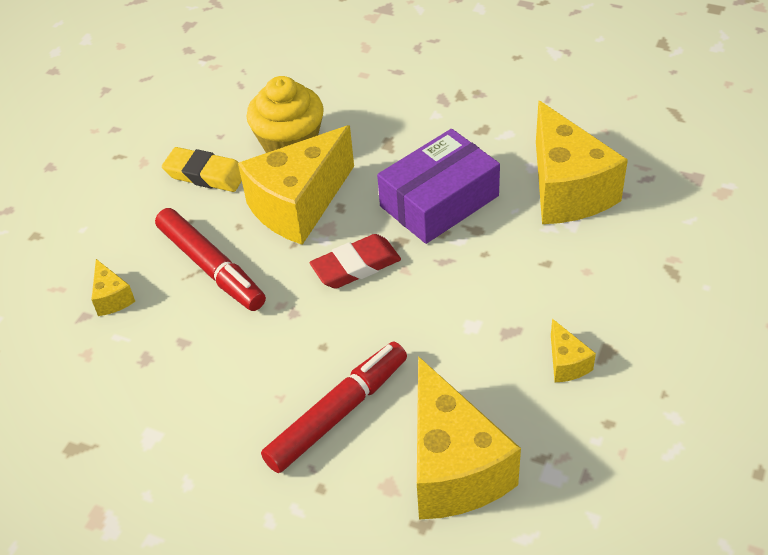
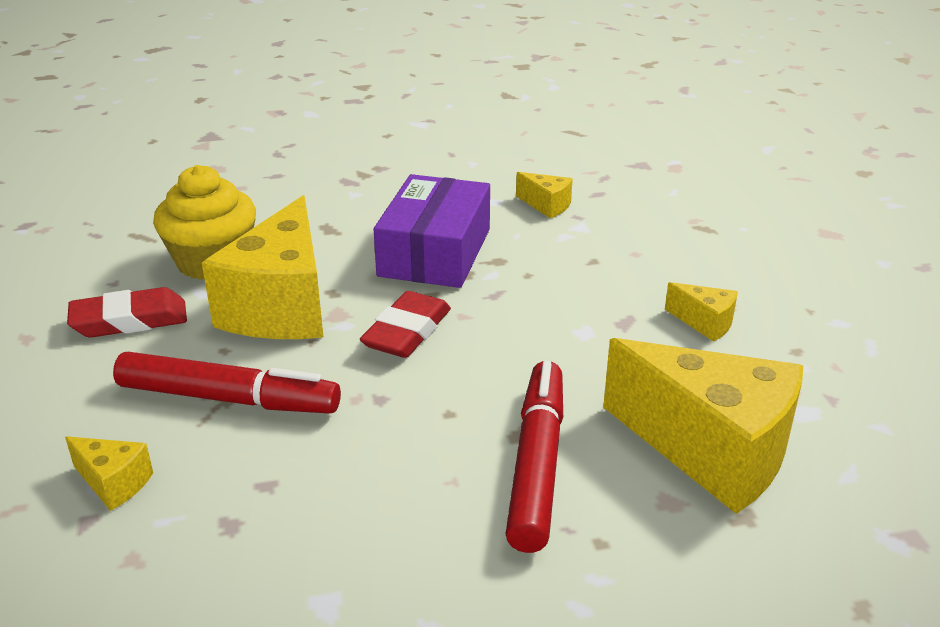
camera: 40 degrees left, 15 degrees down
yellow eraser [162,147,242,192] -> red eraser [67,287,187,337]
yellow cheese [536,101,628,224] -> yellow cheese [516,172,573,218], size x0.43

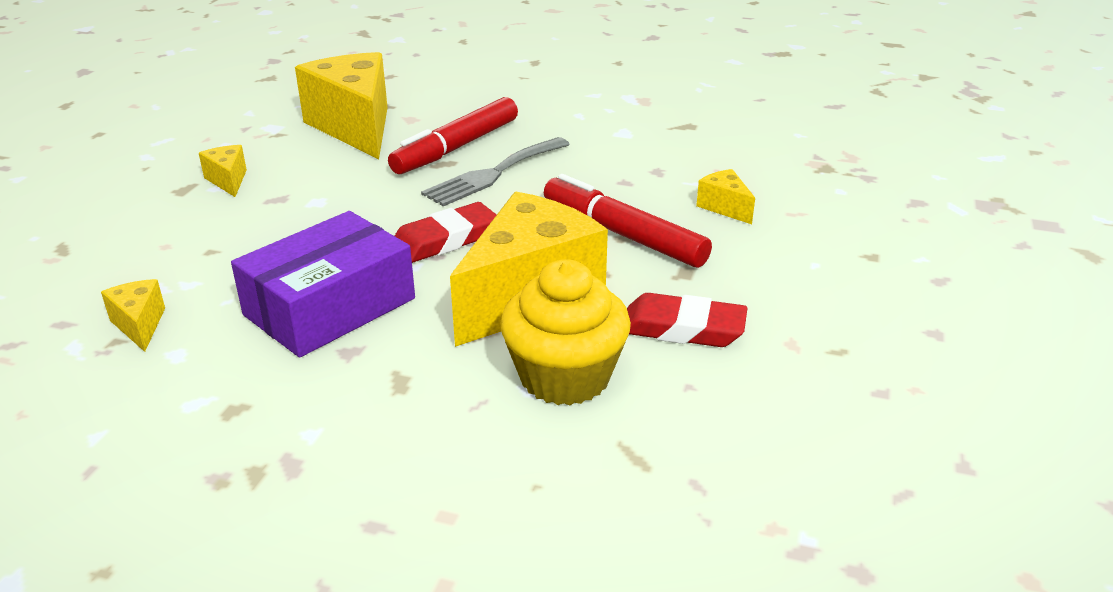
camera: 150 degrees left, 0 degrees up
none -> grey fork [421,137,570,206]

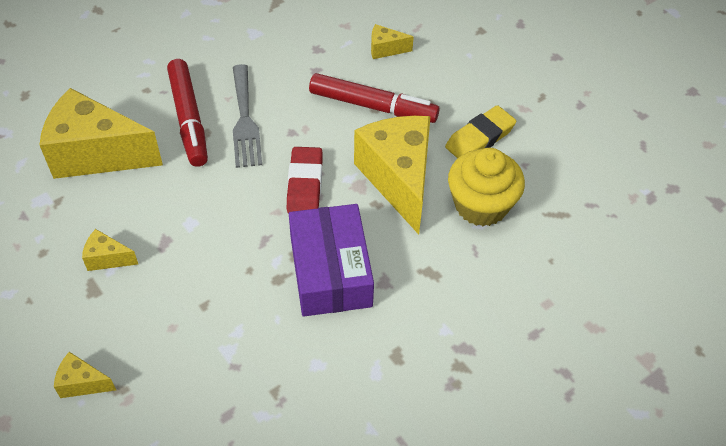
camera: 55 degrees left, 20 degrees up
yellow cheese [101,279,165,352] -> yellow cheese moved to [54,352,116,398]
red marker [544,174,712,268] -> red marker turned 150 degrees counterclockwise [309,73,440,123]
red eraser [627,293,748,347] -> yellow eraser [445,105,516,158]

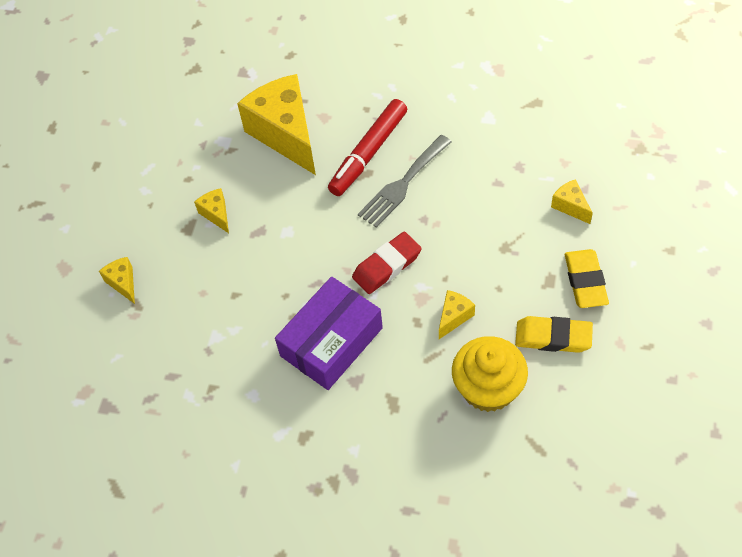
camera: 55 degrees right, 5 degrees up
red marker [309,73,440,123] -> none
yellow cheese [354,116,431,235] -> yellow cheese [439,290,475,339], size x0.43
none -> yellow eraser [565,249,609,308]

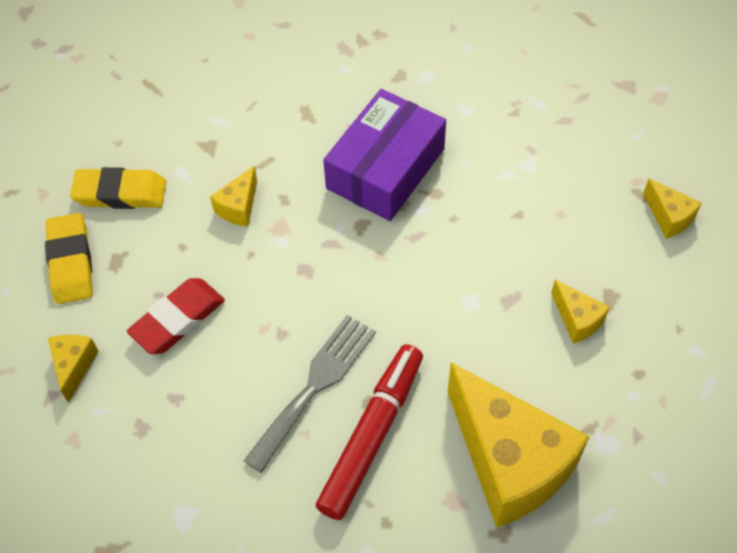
camera: 170 degrees right, 0 degrees up
red eraser [352,232,422,294] -> red eraser moved to [127,278,225,354]
yellow cupcake [452,336,528,412] -> none
yellow cheese [551,179,593,224] -> yellow cheese turned 135 degrees counterclockwise [48,335,99,403]

